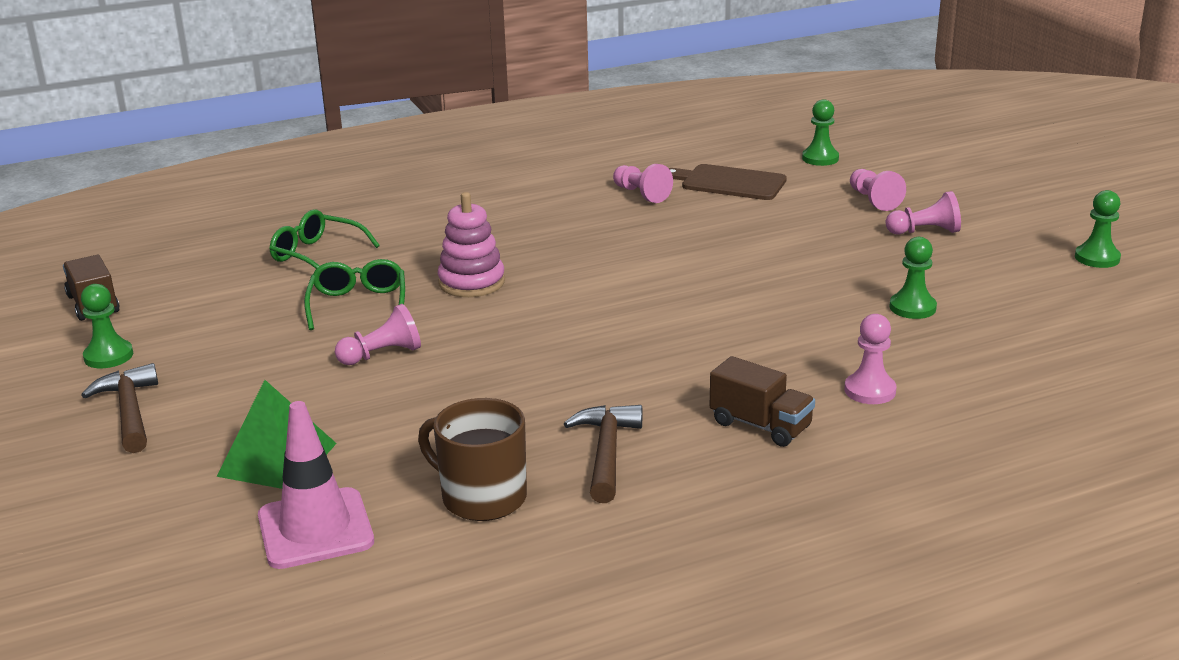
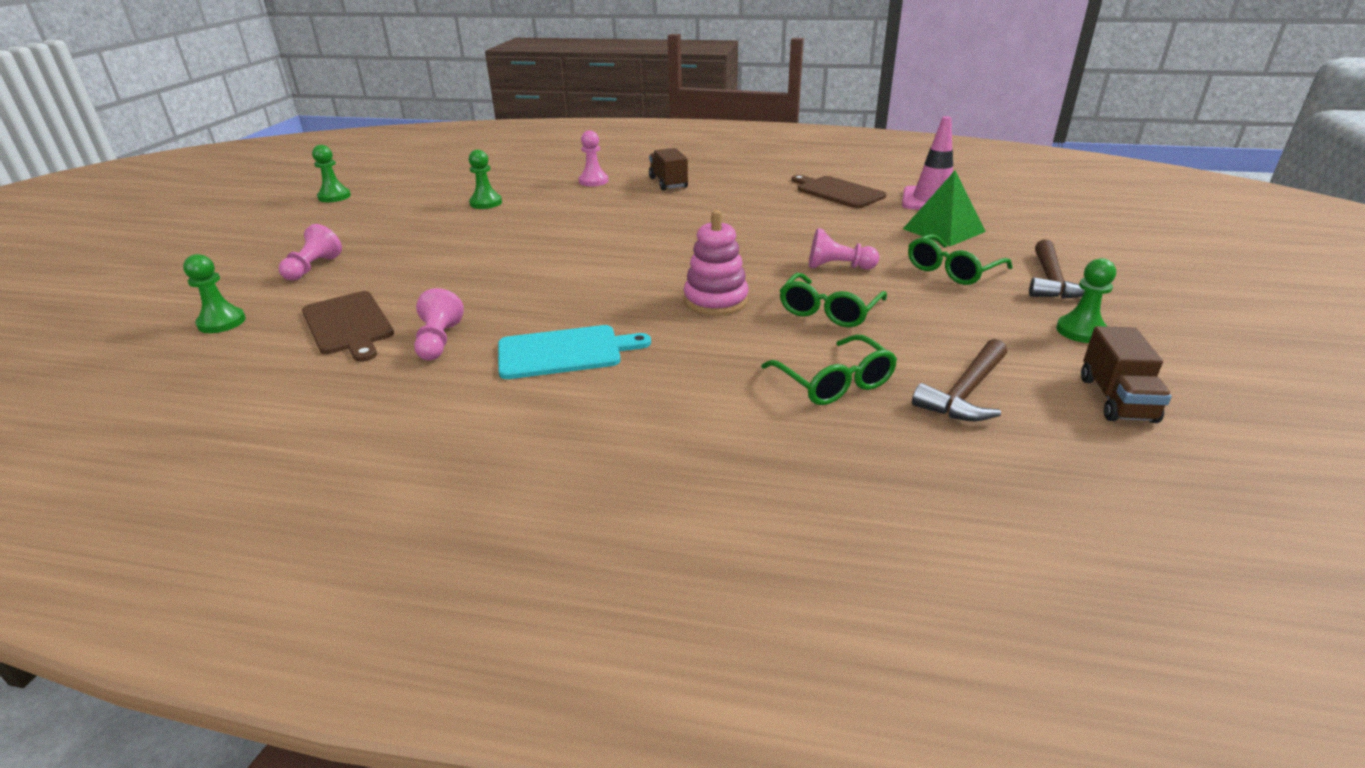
camera: 145 degrees left, 5 degrees up
brown mug [418,398,527,521] -> brown cutting board [791,175,886,208]
brown hammer [564,405,642,503] -> brown hammer moved to [912,339,1007,421]
pink pawn [886,191,961,235] -> none
none -> turquoise cutting board [498,325,651,379]
none -> green glasses [908,234,1013,285]

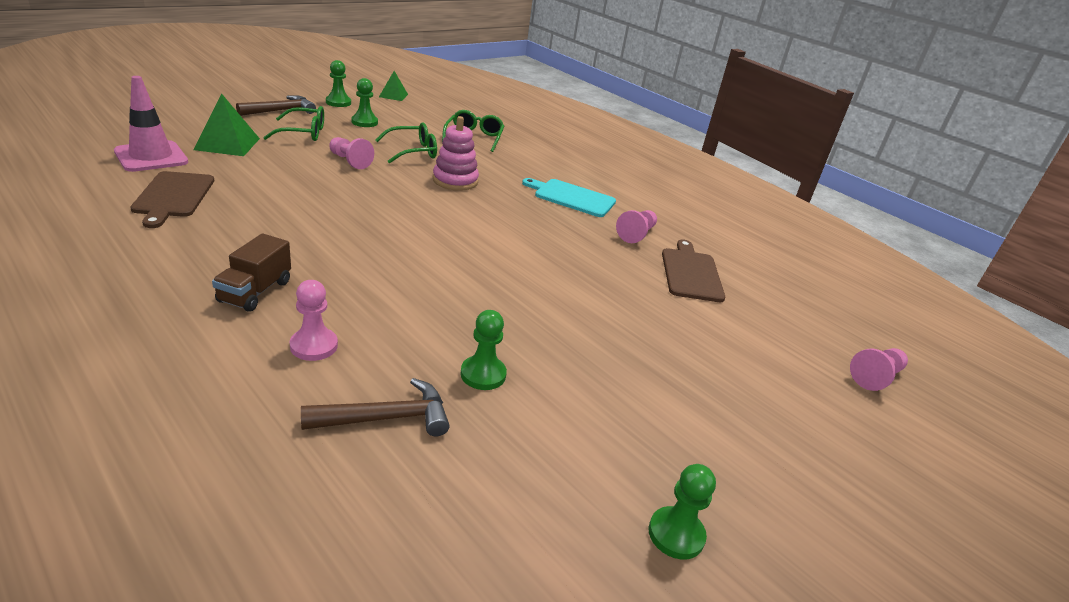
camera: 150 degrees left, 0 degrees up
green pawn [183,254,246,333] -> green pawn moved to [351,78,378,127]
pink pawn [279,224,342,281] -> pink pawn moved to [850,348,908,391]
brown hammer [912,339,1007,421] -> brown hammer moved to [301,378,450,436]
brown truck [1081,326,1172,423] -> green pyramid [379,71,408,101]

